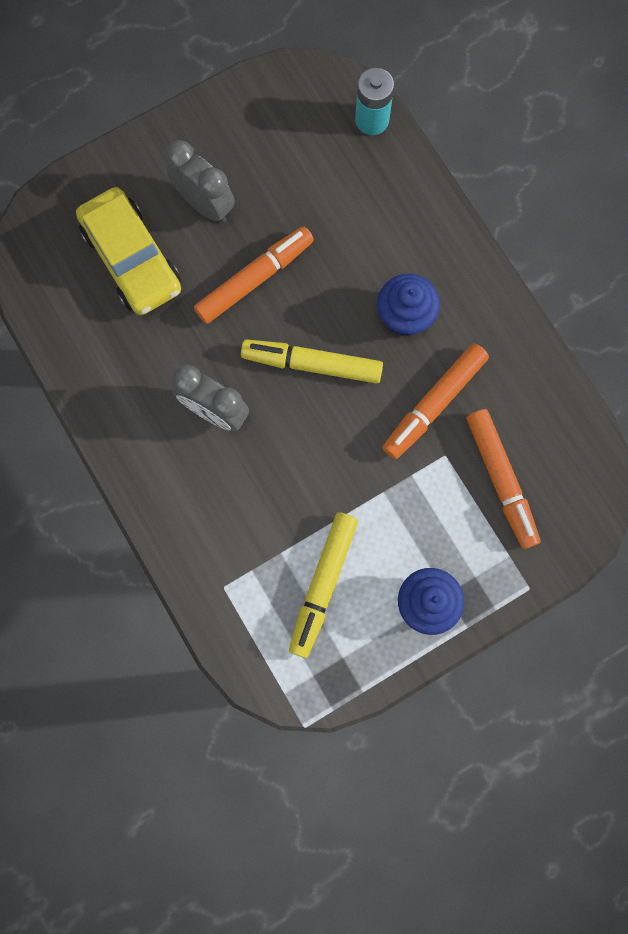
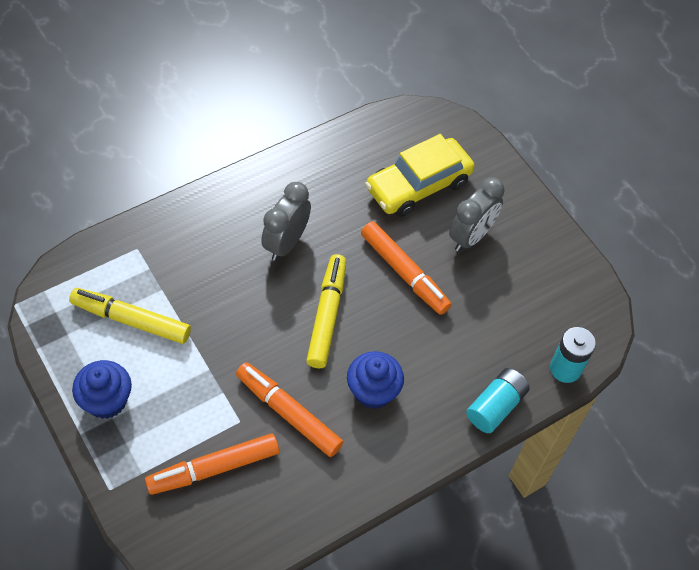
camera: 85 degrees right, 20 degrees down
none -> turquoise battery [466,368,530,433]

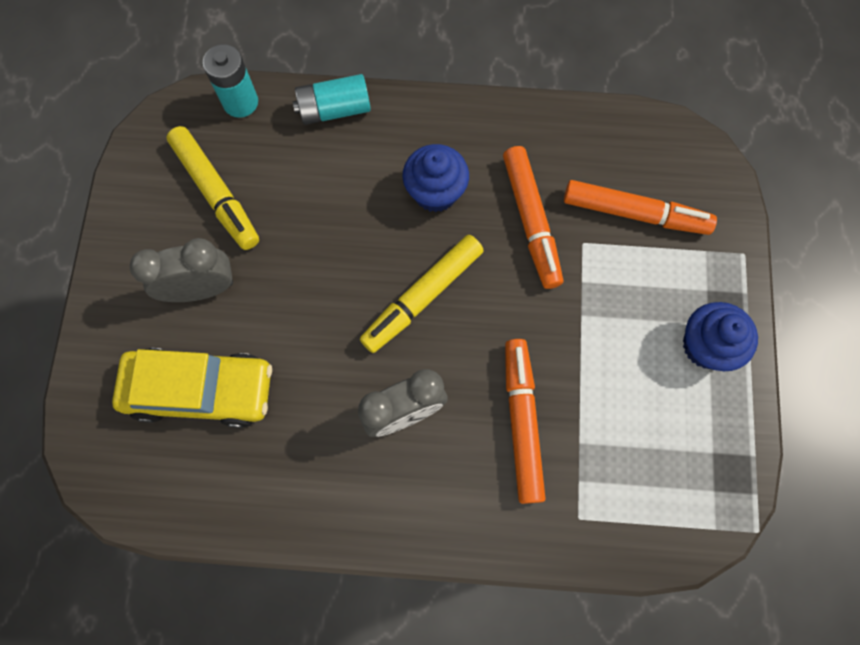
camera: 140 degrees left, 15 degrees up
yellow marker [69,288,191,344] -> yellow marker moved to [167,126,259,250]
orange marker [361,221,451,315] -> orange marker moved to [505,339,546,504]

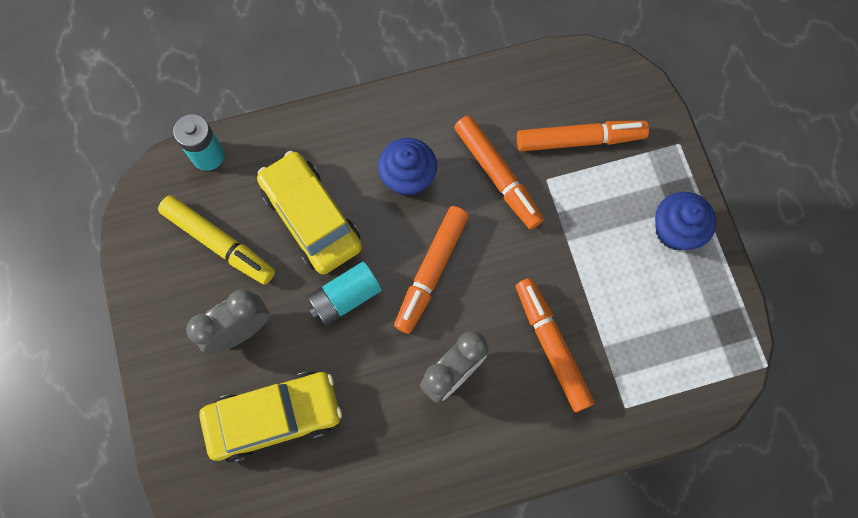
camera: 20 degrees left, 0 degrees up
turquoise battery [293,74,371,125] -> turquoise battery moved to [307,261,382,326]
yellow marker [360,235,484,353] -> orange marker [394,206,469,334]
none -> yellow car [257,151,362,274]

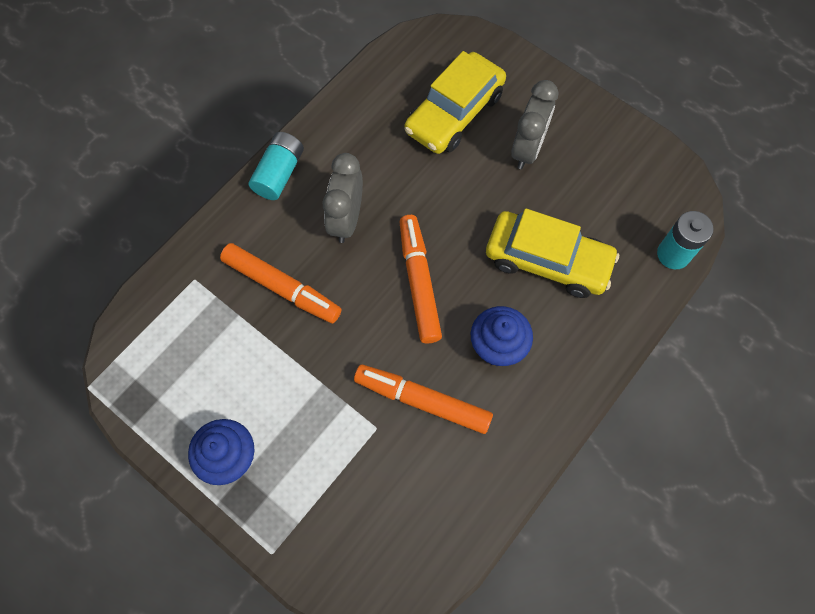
camera: 145 degrees right, 5 degrees down
yellow marker [158,195,275,285] -> none
turquoise battery [307,261,382,326] -> turquoise battery moved to [248,132,304,200]
orange marker [517,121,649,151] -> none

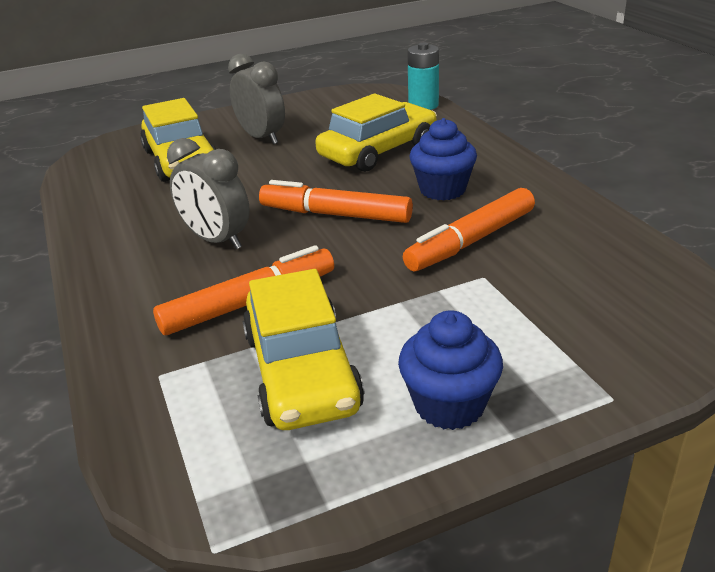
camera: 60 degrees left, 35 degrees down
turquoise battery [248,132,304,200] -> none
none -> yellow car [242,269,364,430]

